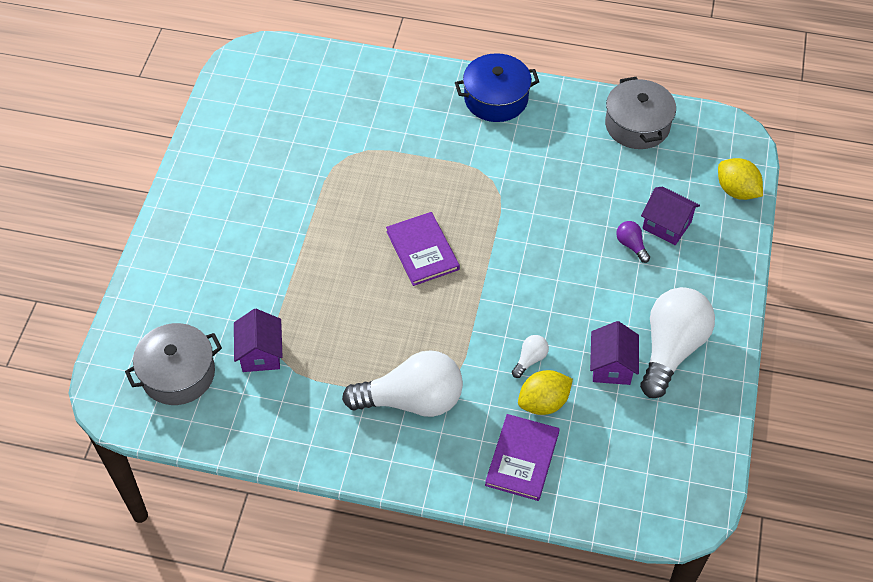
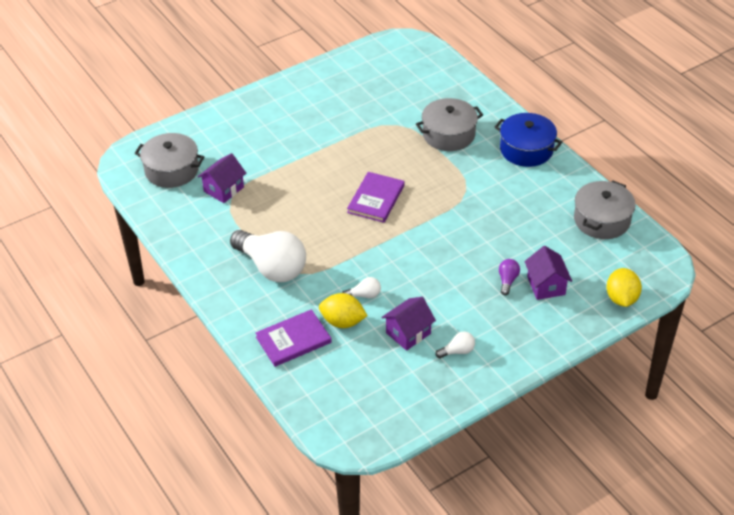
camera: 45 degrees right, 10 degrees down
white light bulb [640,287,715,398] -> white light bulb [436,332,475,358], size x0.42
none -> grey pot [416,98,483,151]

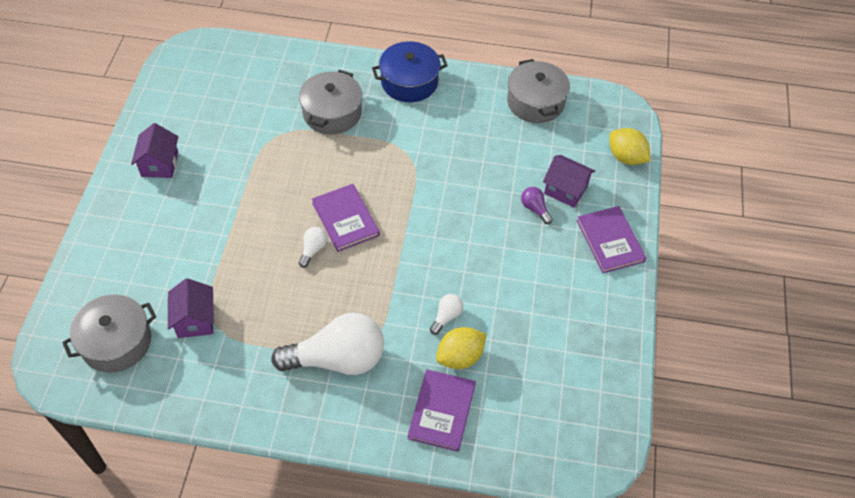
camera: 50 degrees left, 10 degrees up
purple house [381,297,436,351] -> purple house moved to [131,123,179,178]
white light bulb [436,332,475,358] -> white light bulb moved to [299,227,327,268]
none -> purple book [577,206,646,273]

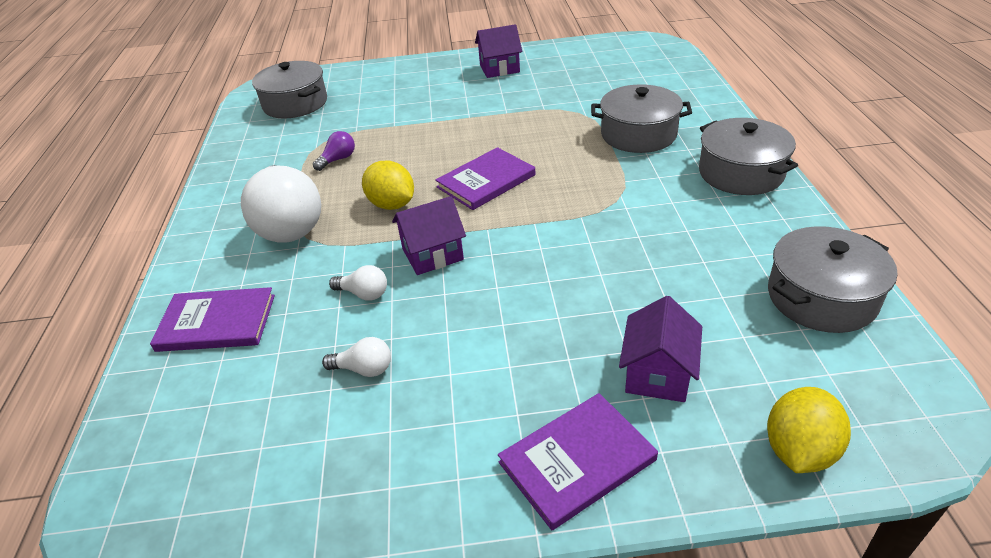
camera: 80 degrees right, 15 degrees down
purple house [168,278,214,338] -> purple house moved to [392,196,466,275]
white light bulb [299,227,327,268] -> white light bulb moved to [322,337,391,377]
blue pot [372,41,448,102] -> grey pot [699,118,798,195]
yellow lemon [436,327,487,369] -> yellow lemon moved to [362,161,414,210]
purple light bulb [521,187,552,224] -> purple light bulb moved to [313,131,355,171]

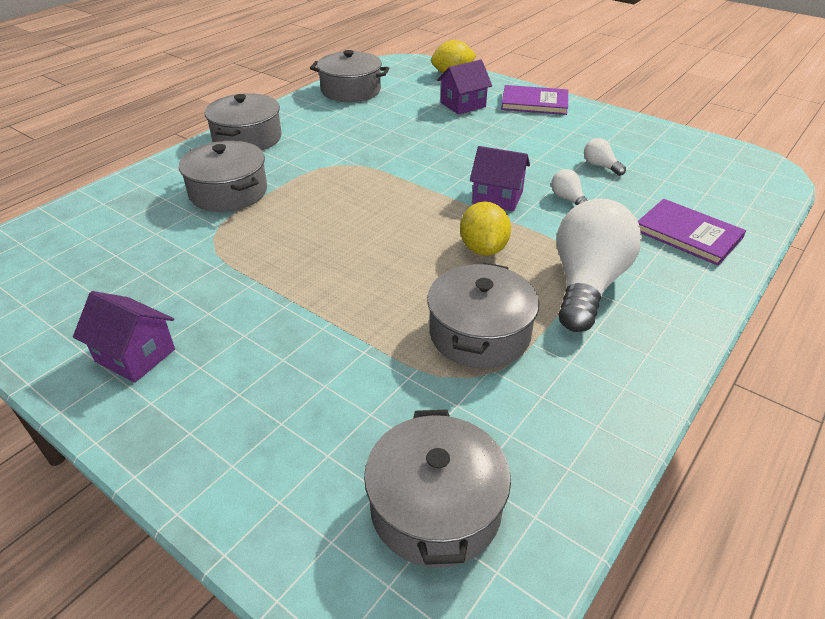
camera: 140 degrees left, 0 degrees up
purple light bulb [313,131,355,171] -> grey pot [427,262,539,368]
purple book [435,147,535,210] -> none

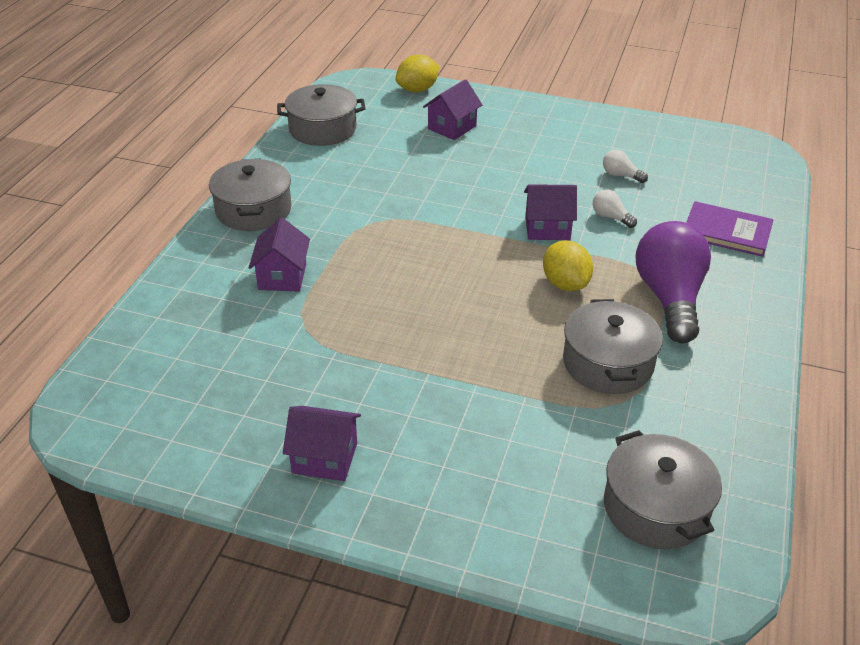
camera: 20 degrees left, 0 degrees up
grey pot [179,141,267,212] -> purple house [249,217,310,291]
purple book [501,85,568,115] -> none
white light bulb [557,198,642,332] -> purple light bulb [636,221,711,343]

